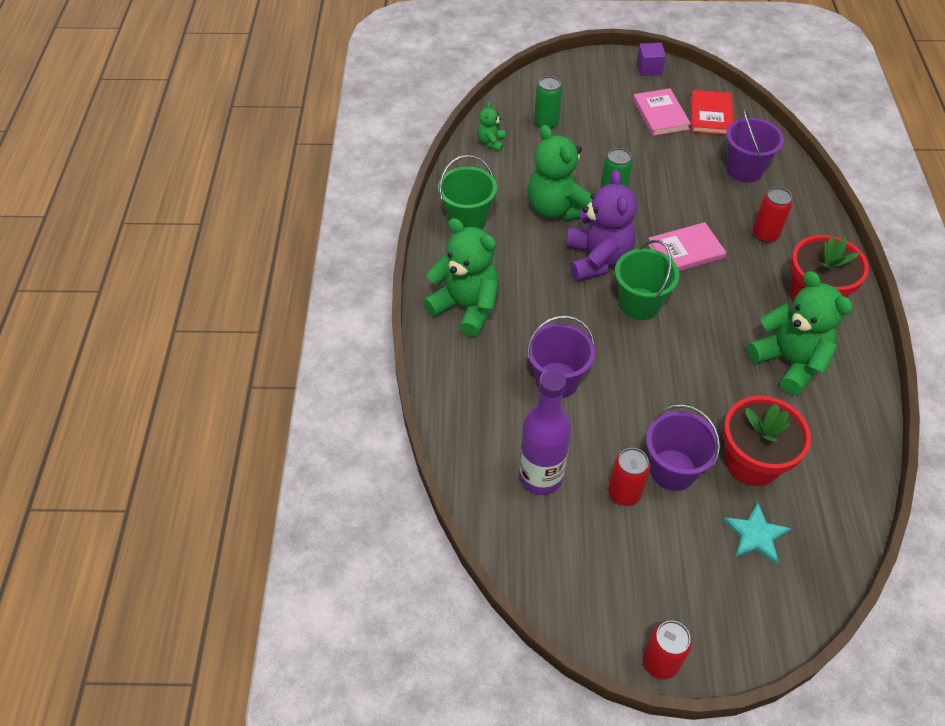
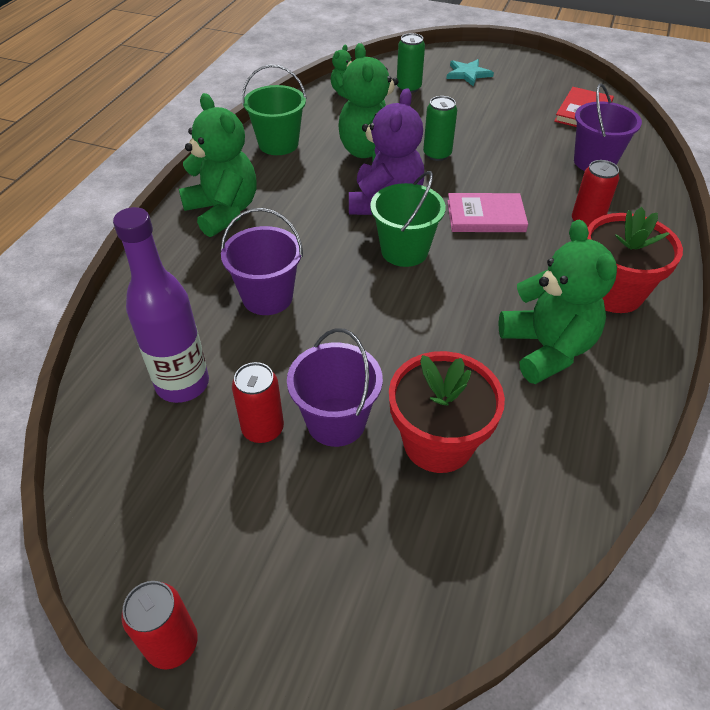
camera: 20 degrees right, 5 degrees down
pink book [633,88,691,136] -> none
purple cube [637,43,666,76] -> none
turquoise star [723,502,791,565] -> turquoise star moved to [446,59,494,86]

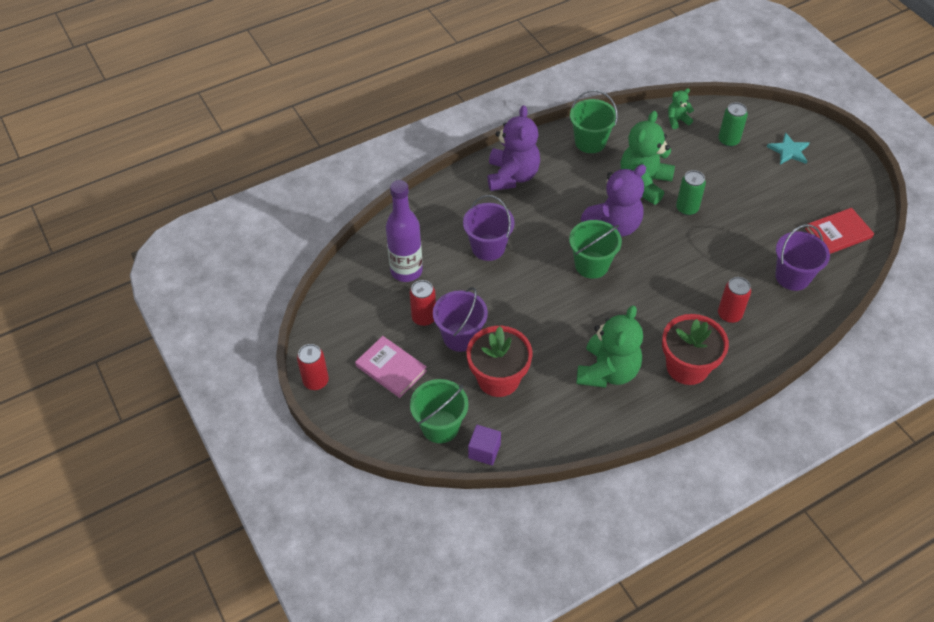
camera: 40 degrees right, 5 degrees up
green teddy bear [179,93,257,237] -> purple teddy bear [488,105,540,191]
pink book [447,193,528,232] -> pink book moved to [355,336,427,398]
none -> green bucket [410,379,469,443]
none -> purple cube [468,425,501,465]

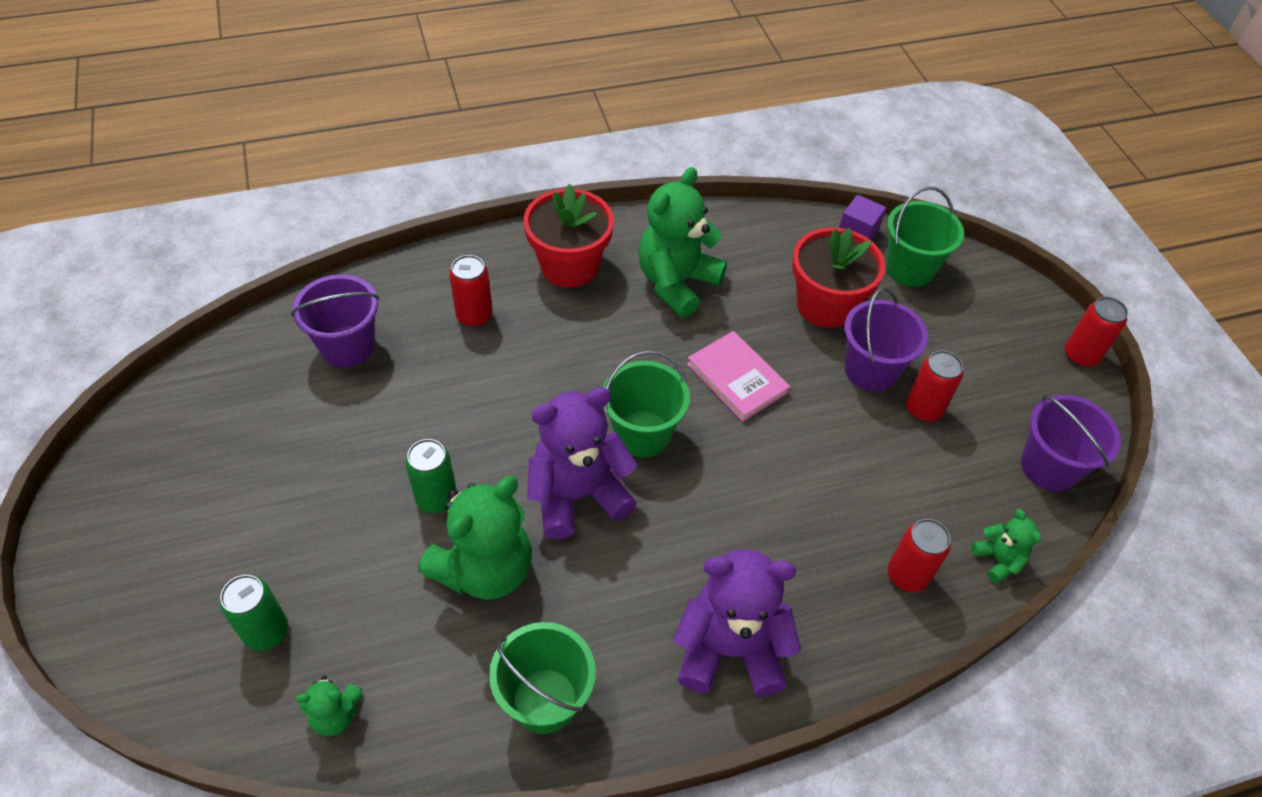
camera: 170 degrees left, 0 degrees up
pink book [355,336,427,398] -> pink book moved to [687,331,790,422]
purple bottle [386,180,423,282] -> none
purple bucket [463,195,515,261] -> purple bucket moved to [1021,395,1121,491]
purple teddy bear [488,105,540,191] -> purple teddy bear turned 75 degrees clockwise [673,549,801,697]
turquoise star [767,133,809,165] -> none
red book [805,208,874,254] -> none
none -> red can [888,519,951,592]
none -> green teddy bear [971,509,1041,584]

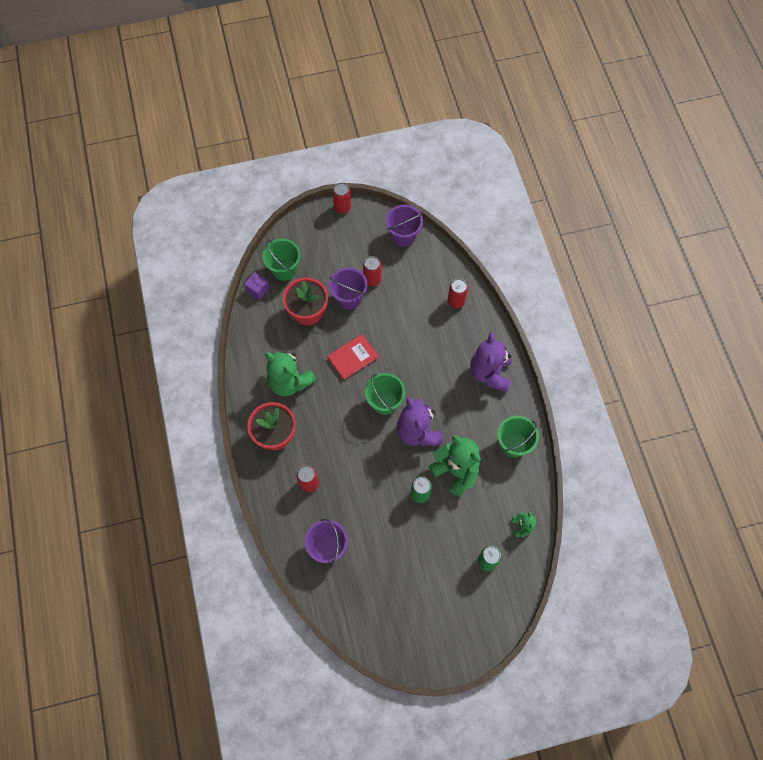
camera: 85 degrees left, 15 degrees up
pink book [687,331,790,422] -> red book [327,334,378,380]
green teddy bear [971,509,1041,584] -> none

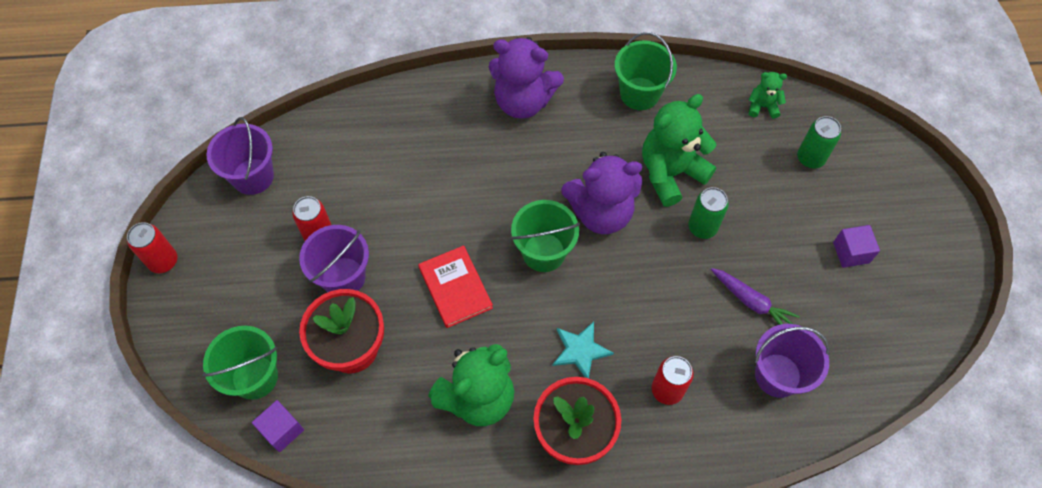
camera: 80 degrees left, 5 degrees down
red can [448,279,468,308] -> none
none -> turquoise star [553,322,614,378]
none -> purple carrot [711,268,800,325]
none -> purple cube [833,225,880,268]

